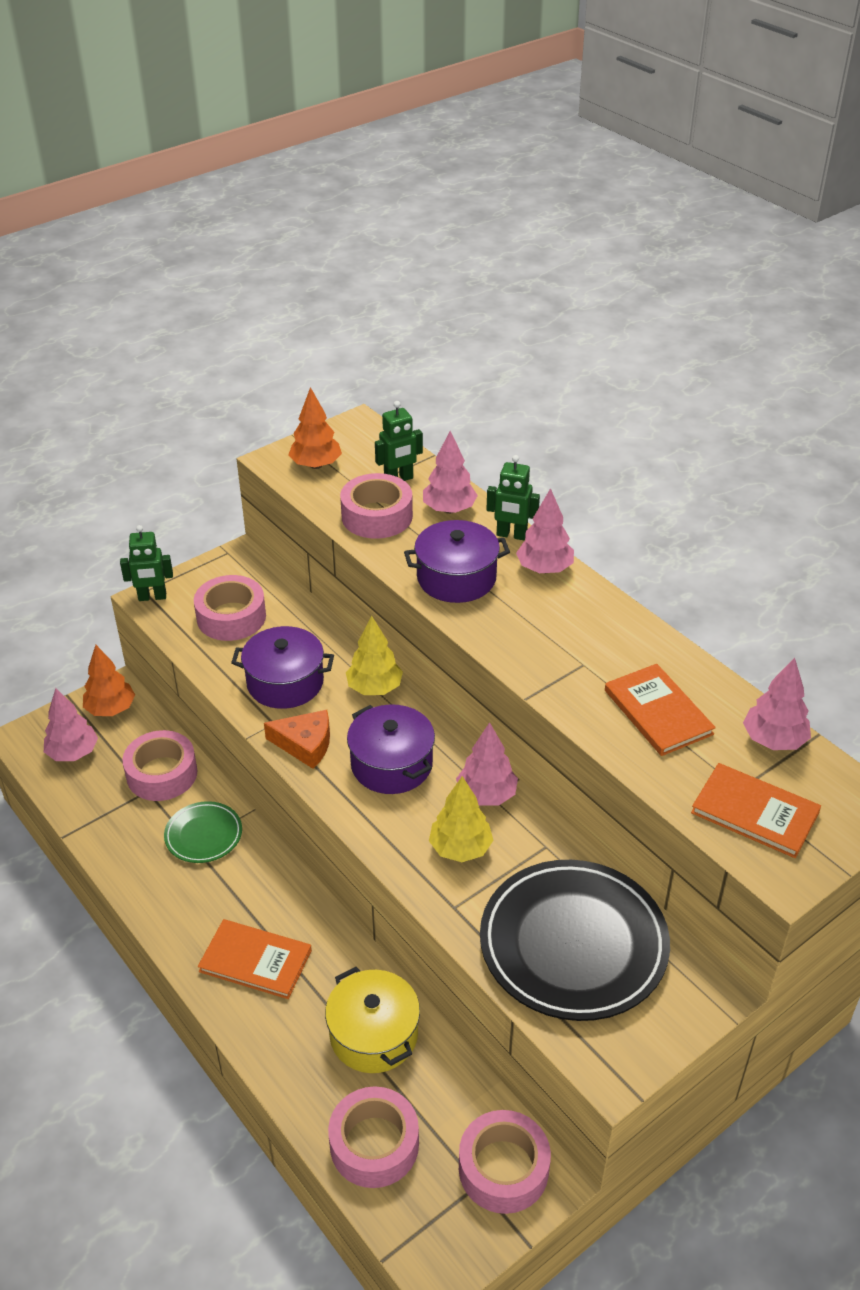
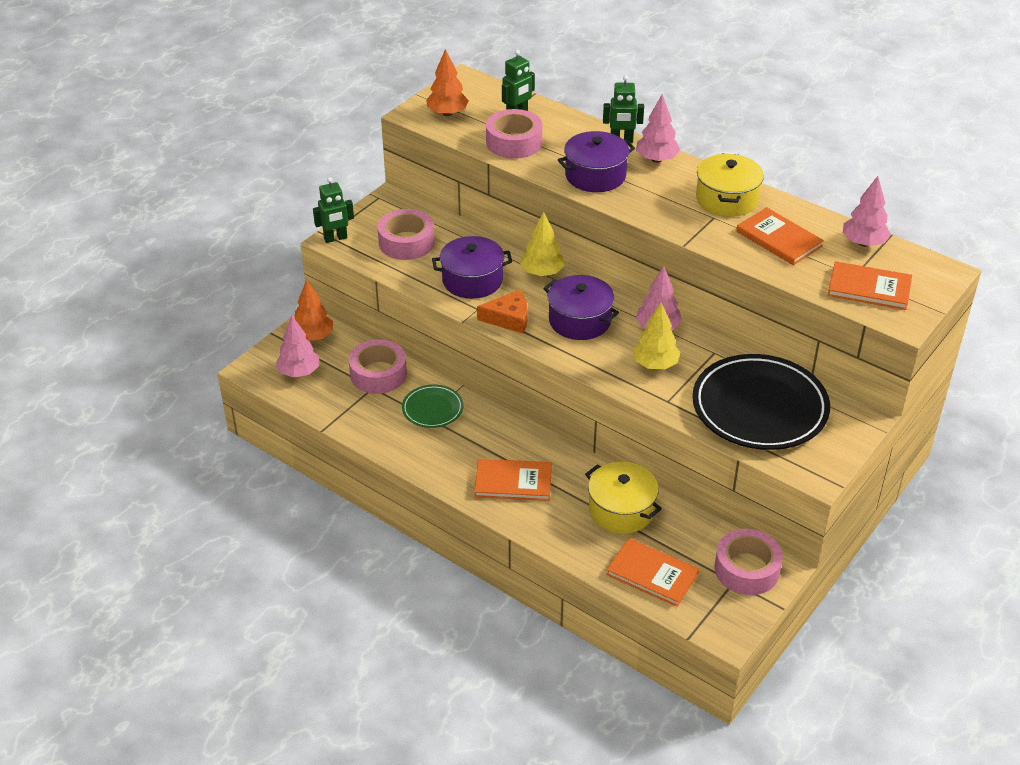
camera: 15 degrees left, 0 degrees up
pink tape [328,1086,419,1188] -> orange book [606,538,699,607]
pink tree [423,431,478,514] -> none
none -> yellow pot [696,153,764,217]

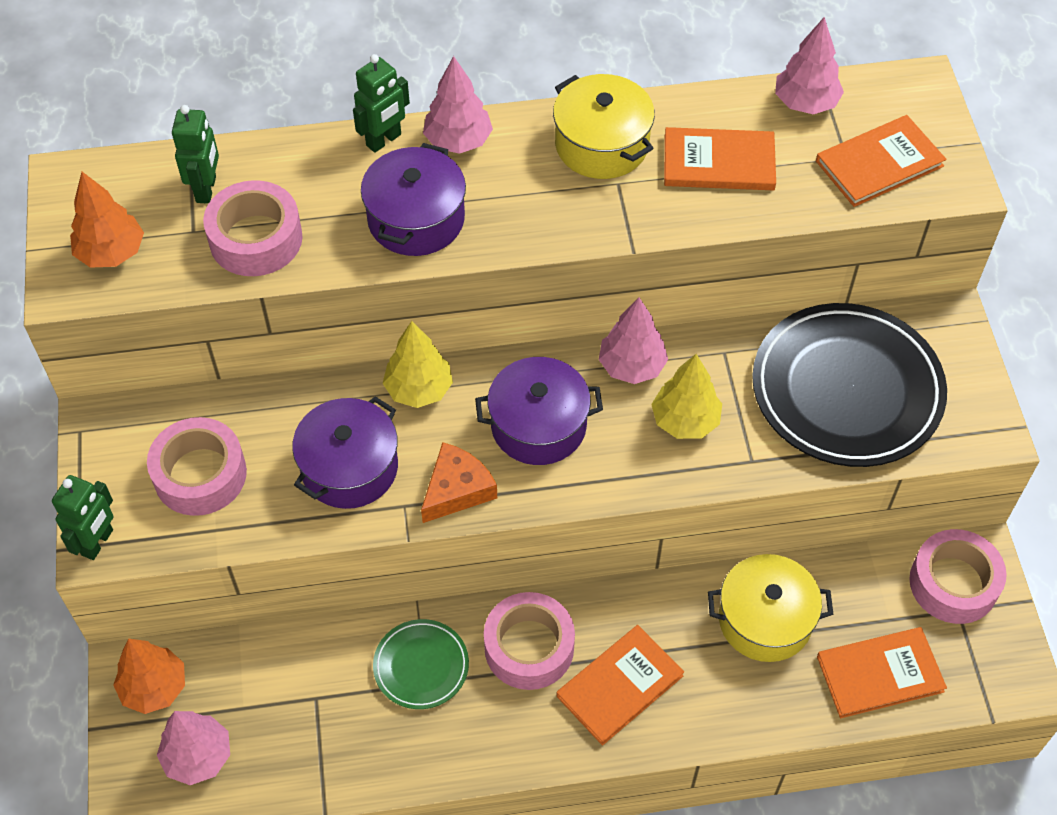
camera: 45 degrees left, 15 degrees up
pink tape [349,339,407,394] -> pink tape moved to [484,592,575,690]

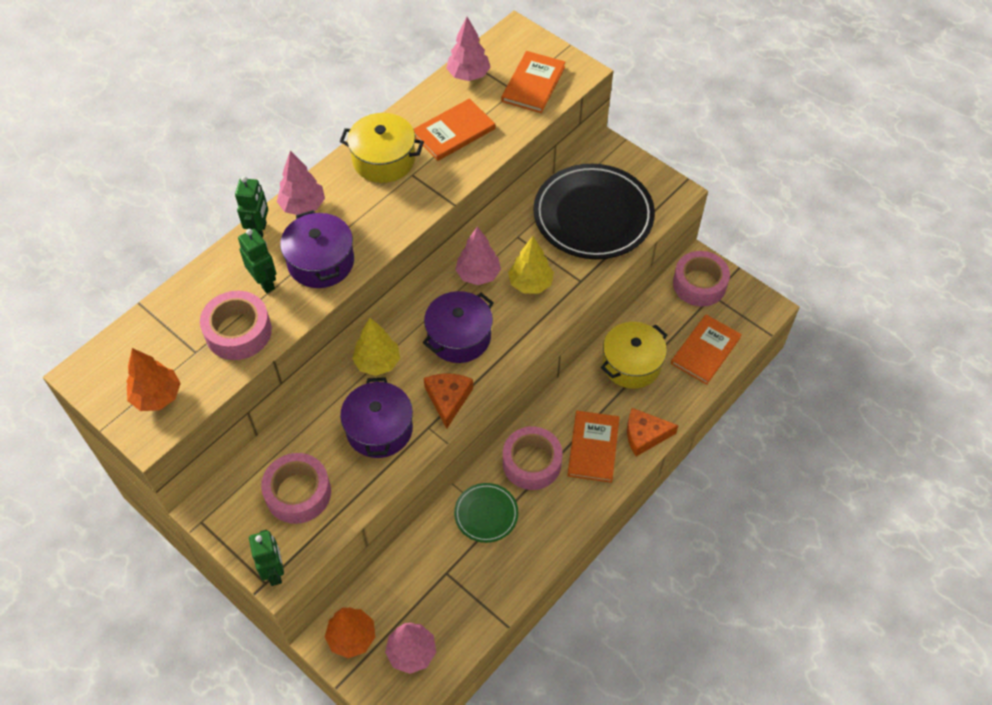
camera: 40 degrees left, 0 degrees up
green robot [172,105,219,204] -> green robot moved to [238,229,276,293]
none -> orange cheese [627,408,679,456]

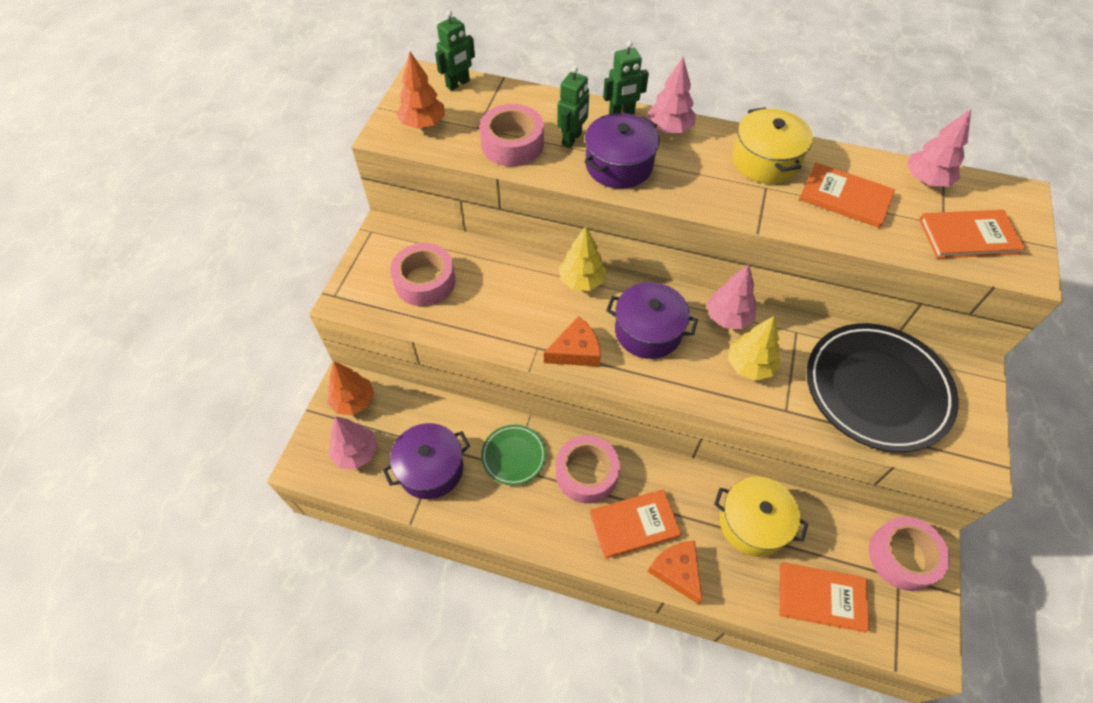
camera: 65 degrees right, 0 degrees up
green robot [249,530,284,586] -> green robot moved to [435,10,475,91]
purple pot [340,377,413,458] -> purple pot moved to [383,423,470,499]

